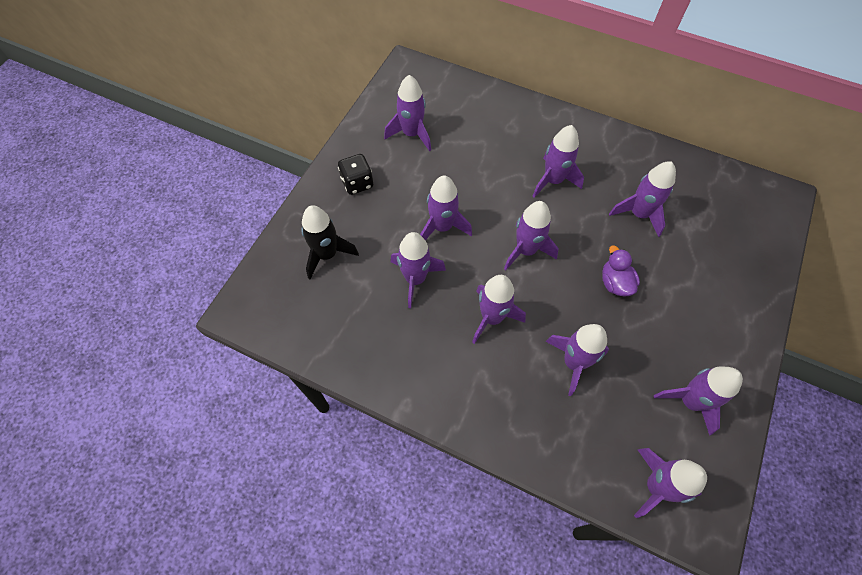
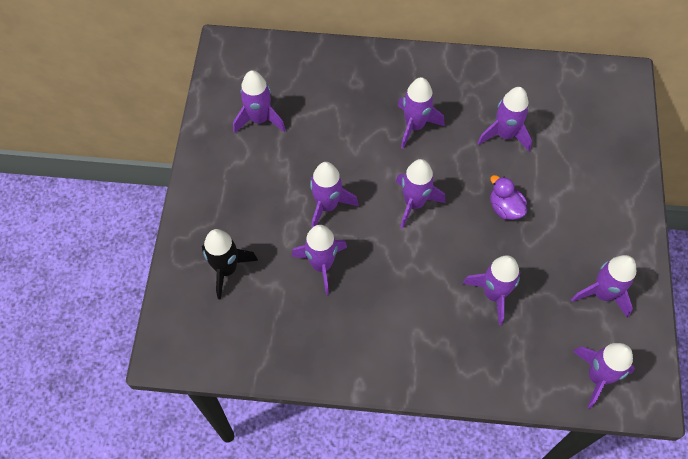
camera: 20 degrees left, 0 degrees up
black dice [338,154,373,195] -> none
purple rocket [472,275,526,344] -> none

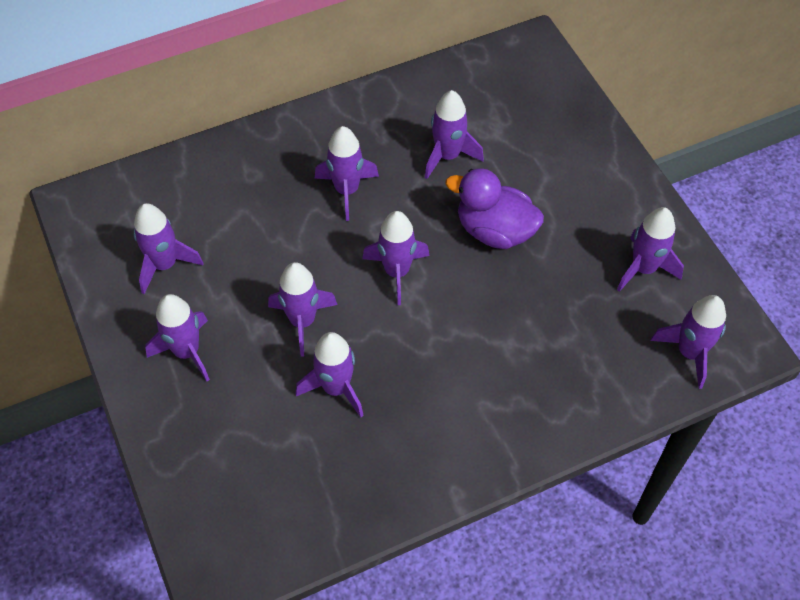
camera: 30 degrees left, 5 degrees down
black rocket [202,229,258,300] -> none
purple rocket [463,255,520,325] -> purple rocket moved to [145,294,210,381]
purple duck [490,175,527,220] -> purple duck [445,168,544,249], size x1.68

